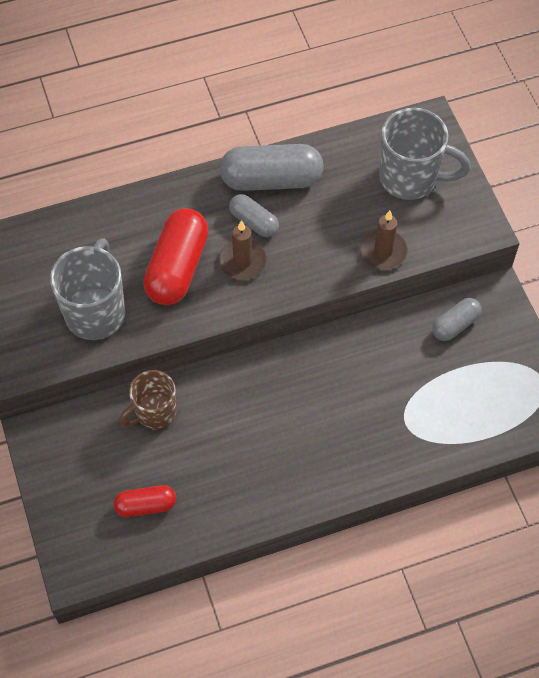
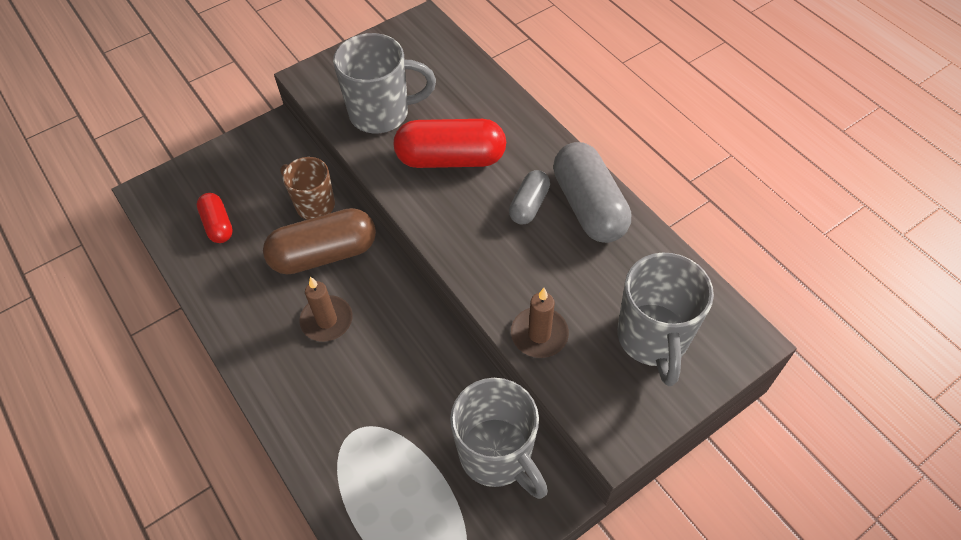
camera: 75 degrees right, 5 degrees down
brown candle [219,220,267,280] -> brown candle moved to [299,277,353,342]
grey capsule [432,298,482,341] -> grey mug [450,378,548,499]
none -> brown capsule [263,208,376,275]

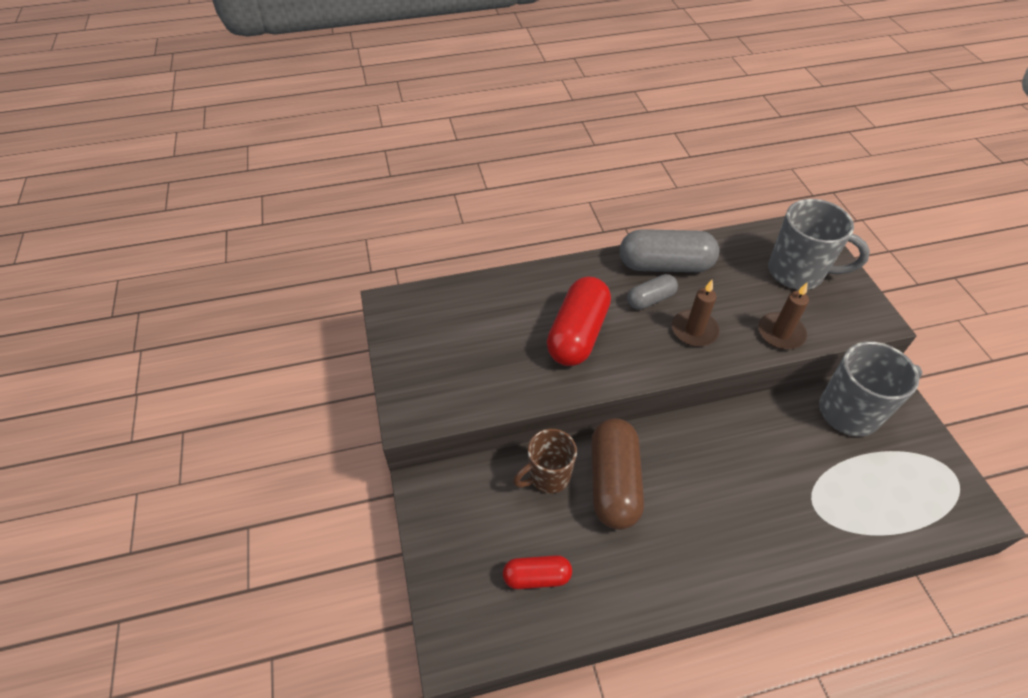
camera: 70 degrees left, 5 degrees down
brown candle [299,277,353,342] -> brown candle moved to [672,280,720,347]
grey mug [333,33,436,133] -> none
grey capsule [509,170,550,224] -> grey capsule turned 75 degrees counterclockwise [627,274,678,310]

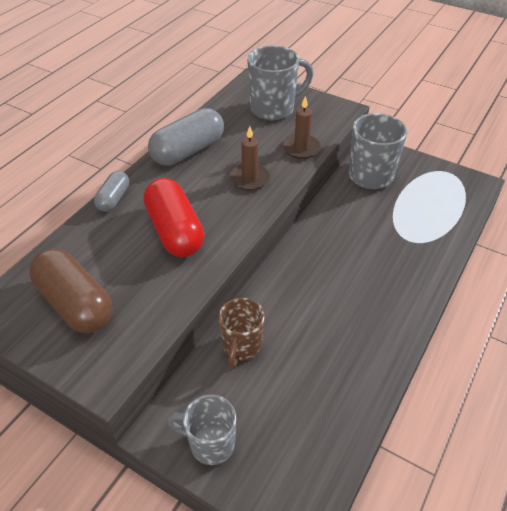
camera: 45 degrees left, 5 degrees down
red capsule [503,555,572,589] -> none
brown capsule [591,418,644,530] -> brown capsule moved to [29,248,113,333]
grey capsule [627,274,678,310] -> grey capsule moved to [94,171,129,212]
none -> grey mug [167,395,236,465]

